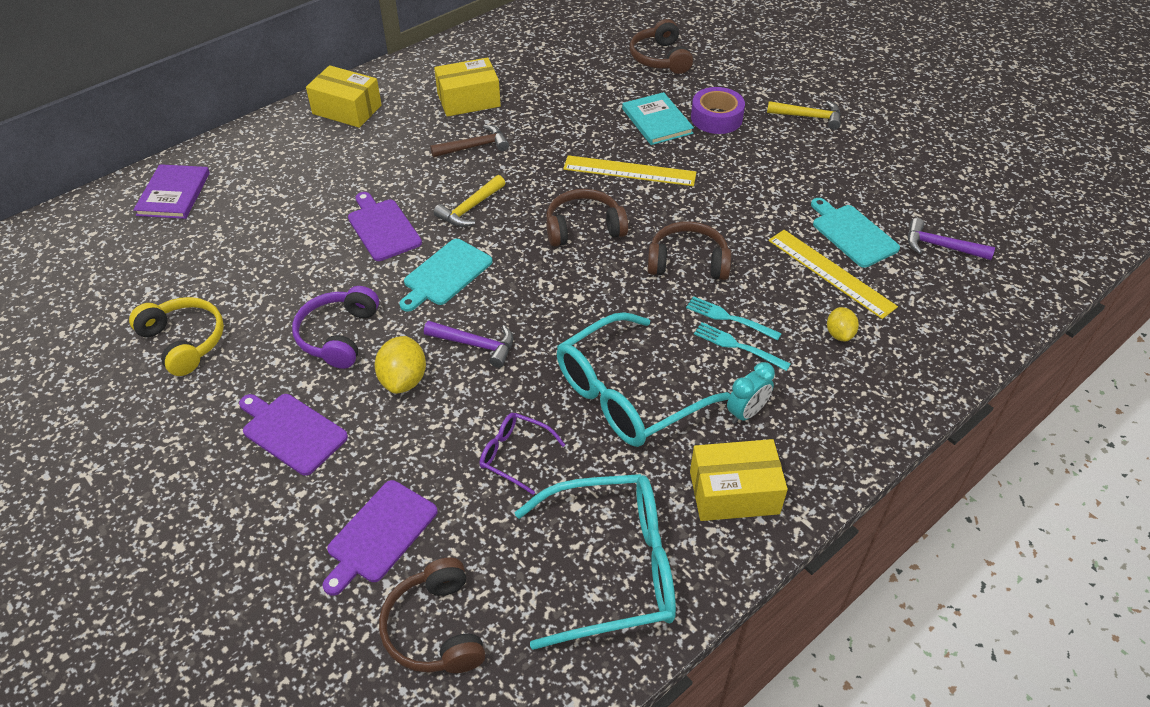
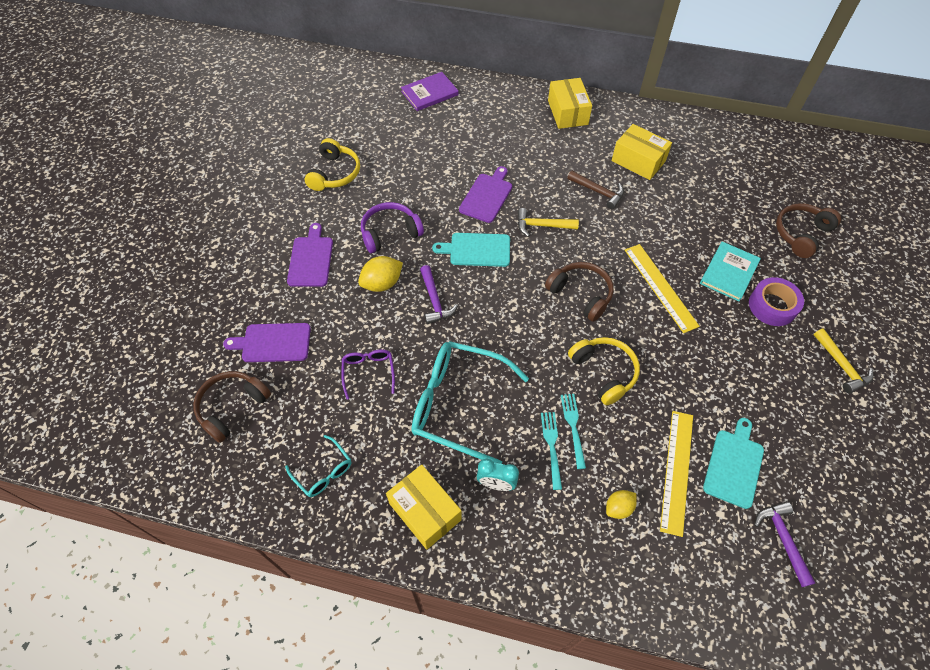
camera: 55 degrees right, 10 degrees up
turquoise glasses [515,474,676,650] -> turquoise glasses [285,435,352,497], size x0.48
brown headphones [647,221,731,280] -> yellow headphones [568,337,640,405]

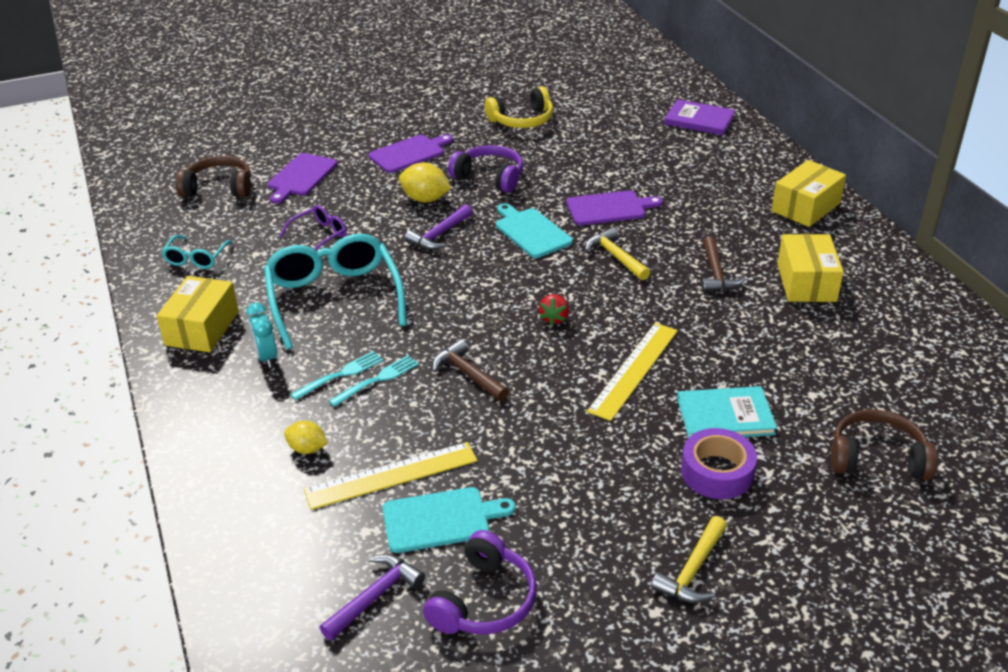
camera: 55 degrees right, 20 degrees down
purple cutting board [223,323,311,362] -> purple cutting board turned 120 degrees counterclockwise [268,153,337,204]
brown headphones [545,262,614,322] -> red strawberry [539,294,569,325]
yellow headphones [568,337,640,405] -> brown hammer [432,339,509,401]
none -> purple headphones [423,530,537,634]

